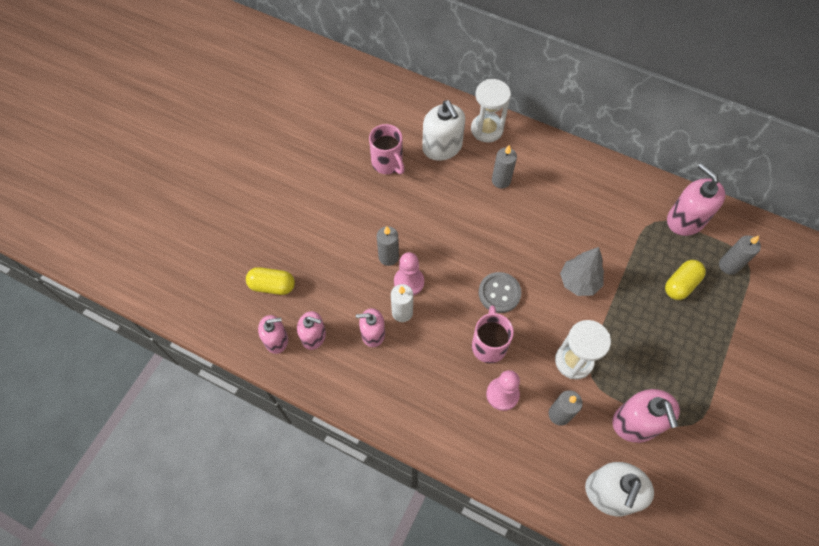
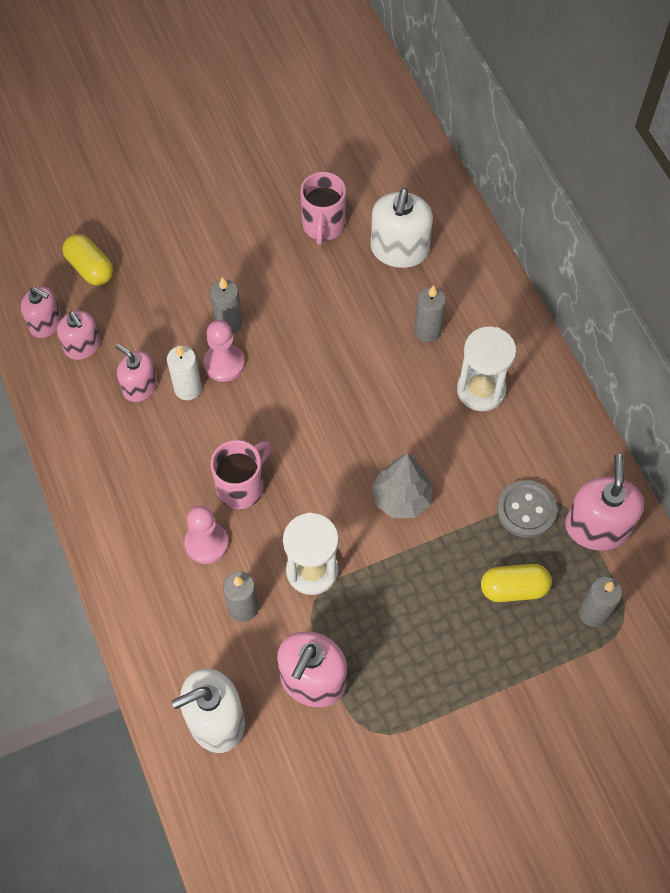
camera: 40 degrees right, 0 degrees up
white hourglass [471,79,511,143] -> white hourglass moved to [457,327,516,411]
grey button [478,272,522,313] -> grey button moved to [497,480,557,538]

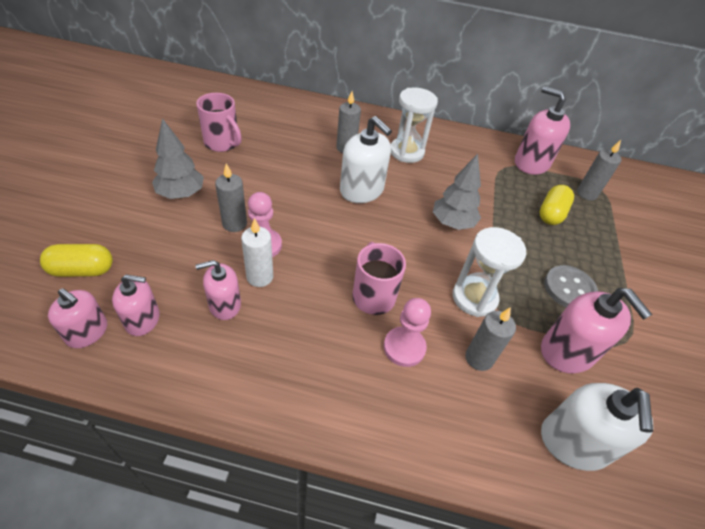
camera: 60 degrees left, 15 degrees down
pink soap dispenser [21,286,61,338] -> pink soap dispenser turned 60 degrees clockwise [48,288,107,348]
white soap dispenser [371,188,433,268] -> white soap dispenser moved to [340,116,392,203]
grey button [497,480,557,538] -> grey button moved to [544,265,598,307]
none -> grey tree [152,118,204,199]

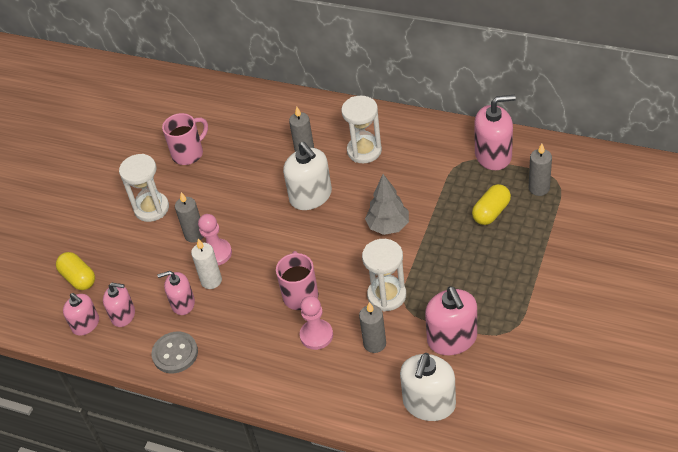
camera: 20 degrees right, 0 degrees up
yellow capsule [40,244,113,277] -> yellow capsule turned 45 degrees clockwise [56,252,95,290]
grey tree [152,118,204,199] -> white hourglass [119,154,169,222]
pink mug [196,93,242,152] -> pink mug turned 90 degrees counterclockwise [162,113,208,165]
pink soap dispenser [515,86,570,175] -> pink soap dispenser turned 120 degrees clockwise [474,95,516,170]
grey button [544,265,598,307] -> grey button moved to [151,332,198,373]

